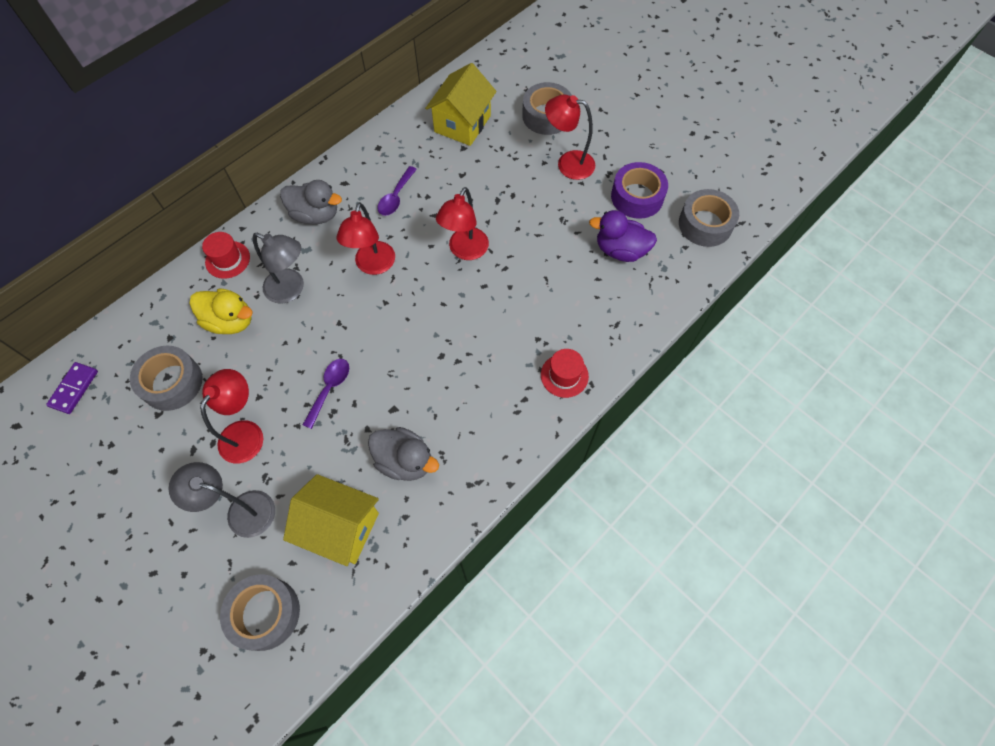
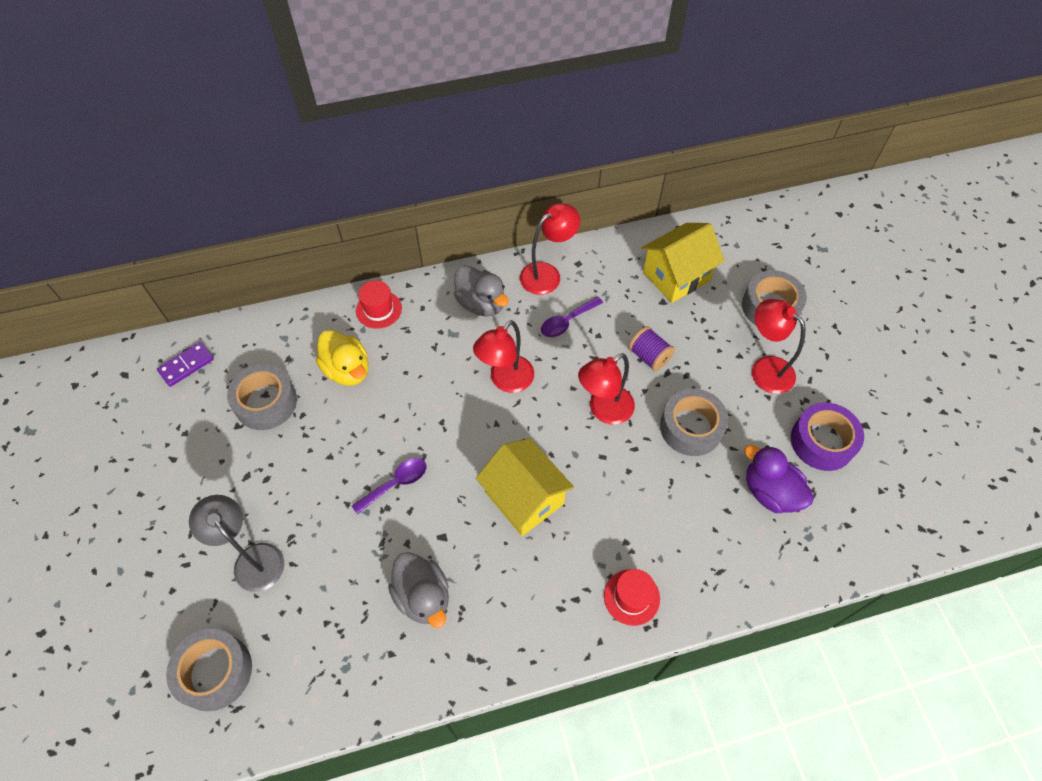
camera: 30 degrees right, 5 degrees down
red lamp [200,369,263,464] -> red lamp moved to [520,203,580,295]
grey lamp [253,233,304,304] -> none
yellow house [283,474,379,566] -> yellow house moved to [476,438,574,536]
grey tape [679,189,739,247] -> grey tape moved to [660,389,728,456]
none -> purple spool [628,326,675,371]

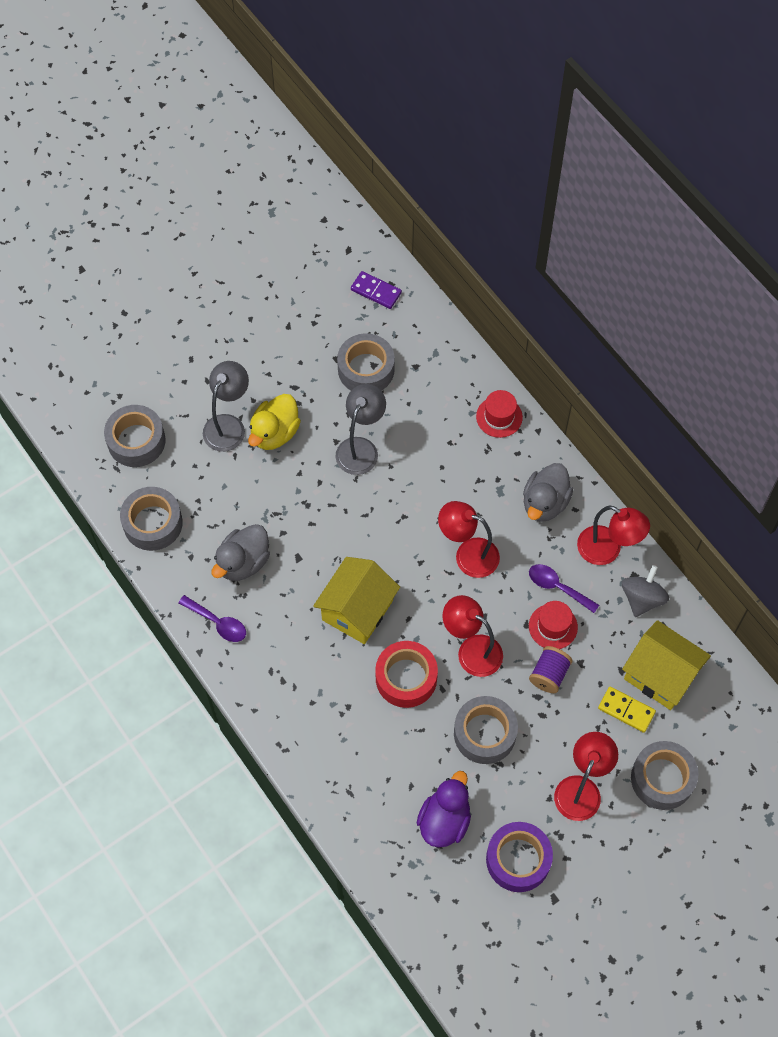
camera: 70 degrees right, 5 degrees up
yellow duck [315,330,368,386] -> yellow duck moved to [248,394,301,450]
purple spoon [352,458,427,514] -> purple spoon moved to [178,595,246,642]
red hat [604,569,660,626] -> red hat moved to [529,601,578,649]
none -> grey tape [120,487,183,551]
none -> grey lamp [336,384,386,475]
none -> red tape [375,641,438,708]
none -> yellow domino [598,687,656,733]
none -> grey spinning top [622,565,669,617]

